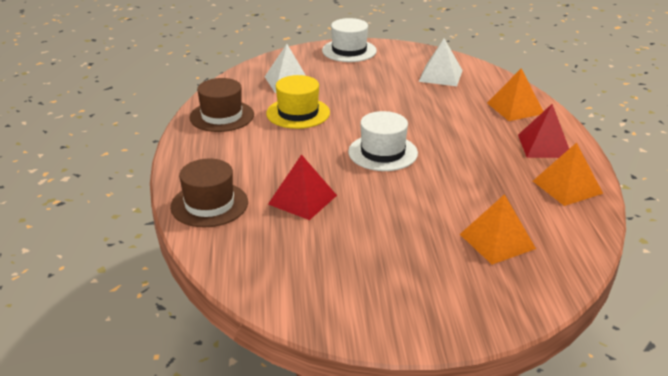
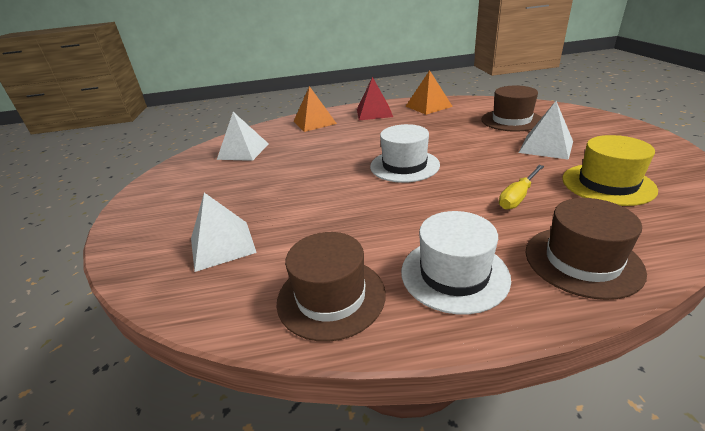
camera: 90 degrees left, 0 degrees up
yellow hat [266,75,330,129] -> yellow hat moved to [562,135,658,206]
red pyramid [268,154,337,220] -> yellow screwdriver [499,165,544,210]
white hat [322,18,377,62] -> white hat moved to [401,211,511,314]
orange pyramid [460,194,536,265] -> brown hat [481,85,542,132]
none -> white pyramid [519,101,573,160]

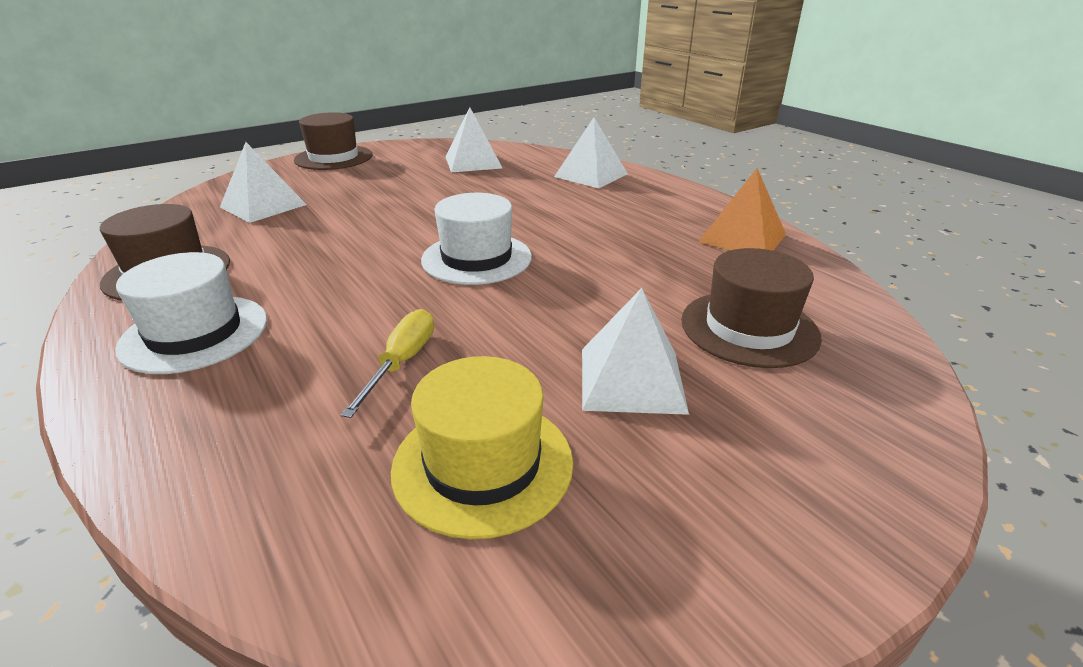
camera: 60 degrees right, 0 degrees up
orange pyramid [293,86,337,132] -> white pyramid [554,118,628,189]
red pyramid [357,77,393,120] -> none
yellow screwdriver [499,165,544,210] -> yellow screwdriver turned 90 degrees clockwise [341,309,434,418]
brown hat [526,198,647,300] -> brown hat moved to [294,112,372,170]

